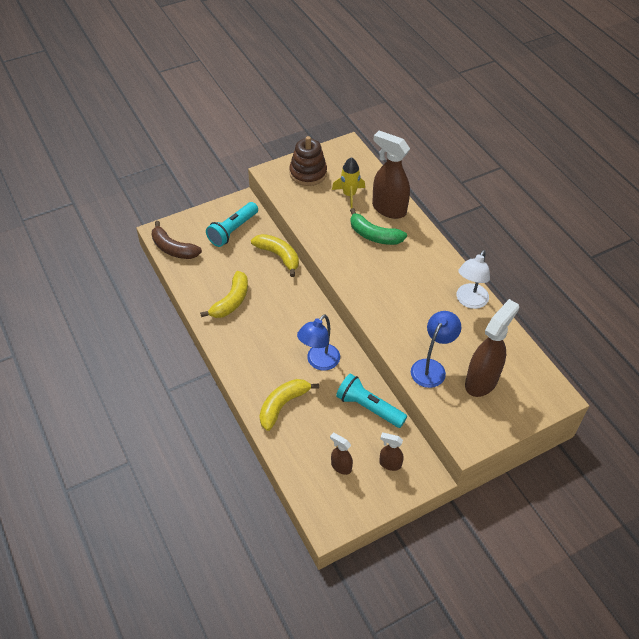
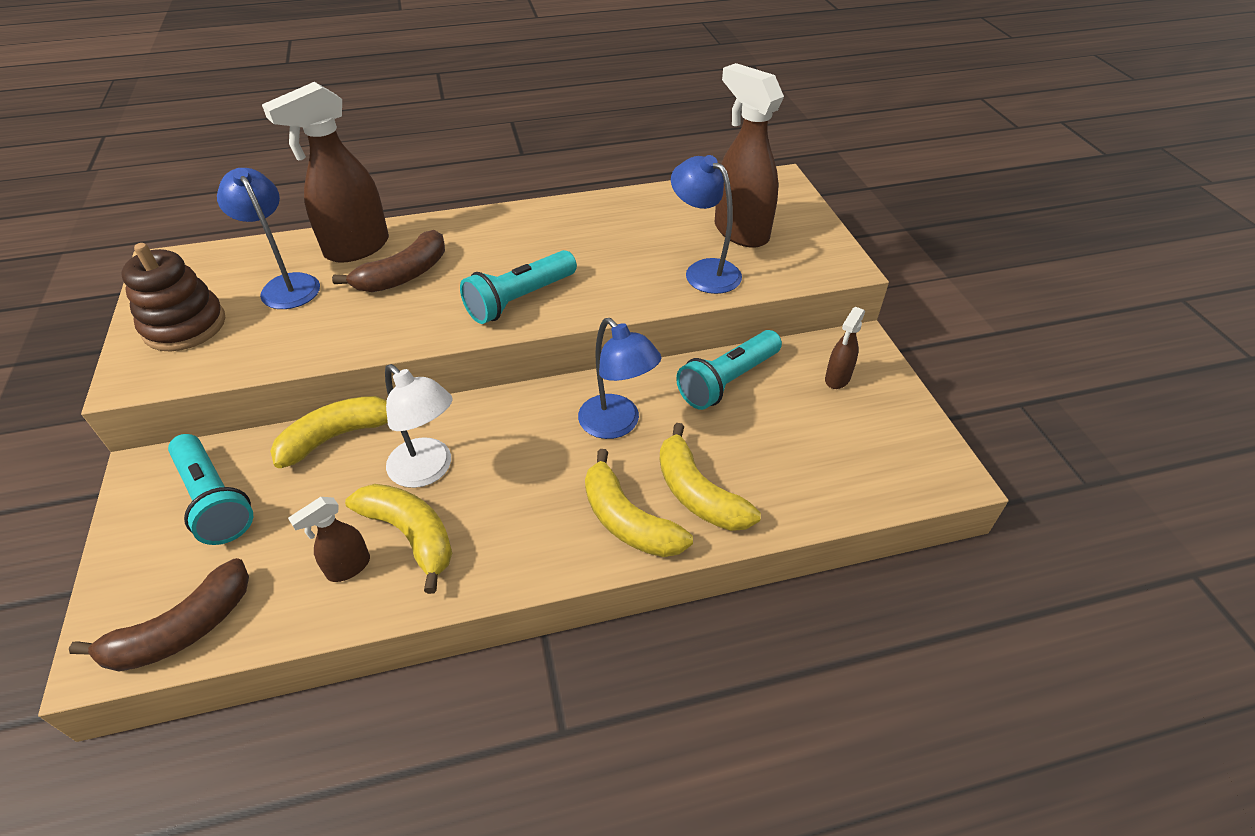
camera: 75 degrees left, 5 degrees down
brown spray bottle [330,433,353,475] -> brown spray bottle moved to [288,497,370,582]
yellow rocket [332,157,365,208] -> blue lamp [217,168,320,309]
green banana [350,208,407,245] -> brown banana [332,230,445,292]
white lamp [457,250,490,309] -> white lamp moved to [385,364,453,488]
none -> turquoise flashlight [460,250,577,324]
none -> yellow banana [585,449,693,557]

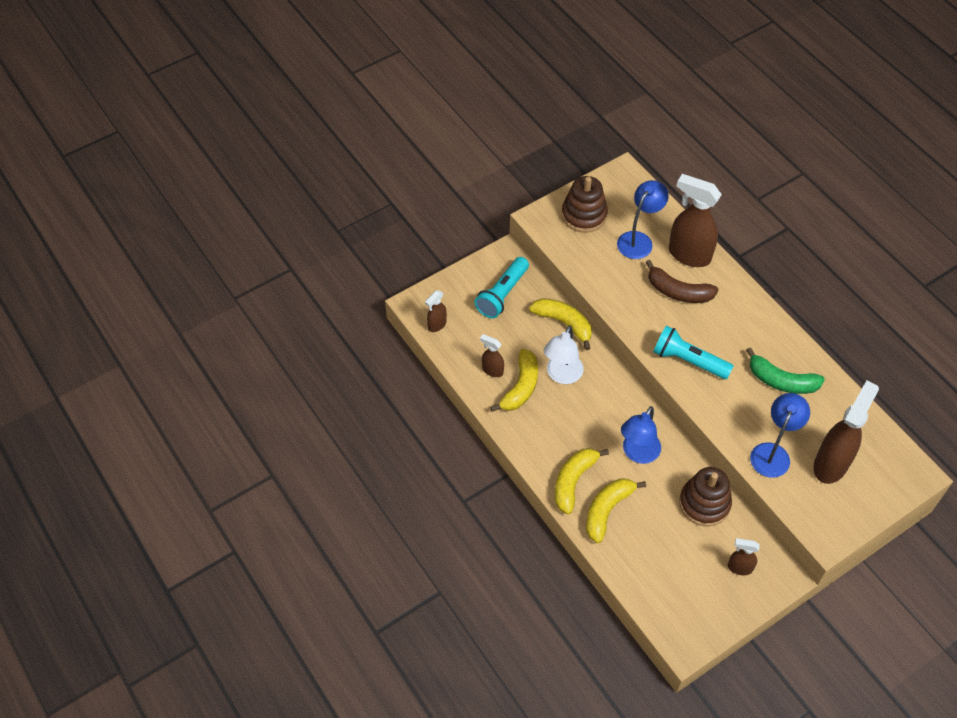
camera: 70 degrees right, 10 degrees up
brown banana [69,558,249,671] -> brown spray bottle [425,290,447,332]
turquoise flashlight [676,330,782,410] -> brown stacking toy [679,467,732,527]
none -> green banana [746,347,825,394]

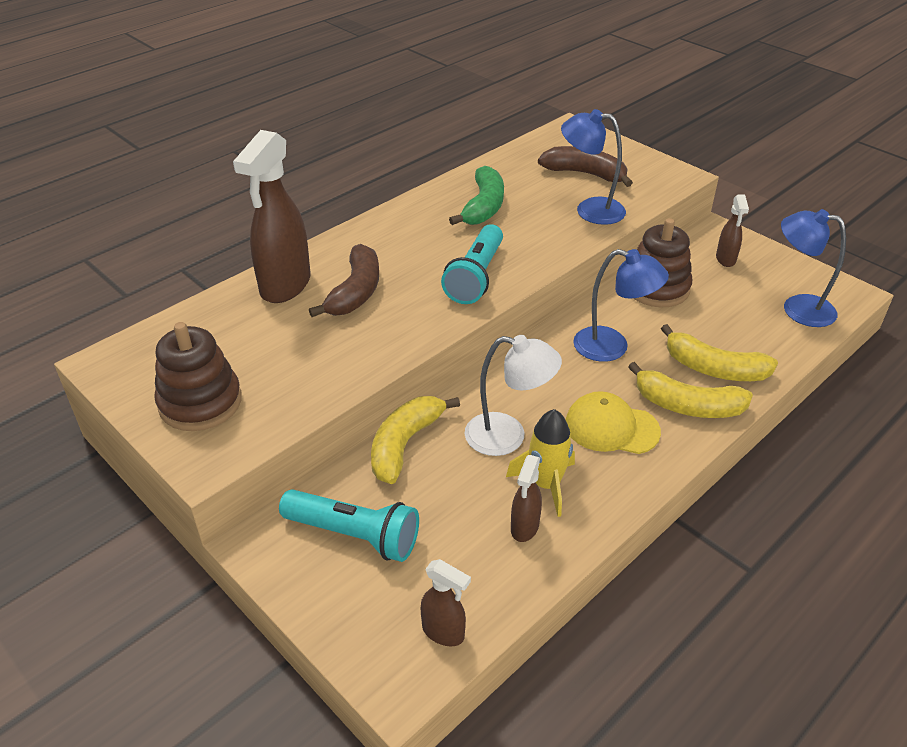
camera: 100 degrees left, 15 degrees down
yellow banana [490,349,538,412] -> yellow rocket [506,409,575,517]
blue lamp [617,180,669,259] -> blue lamp moved to [781,209,846,327]
brown spray bottle [814,380,879,484] -> brown banana [538,146,633,187]
none -> yellow cap [566,391,661,454]

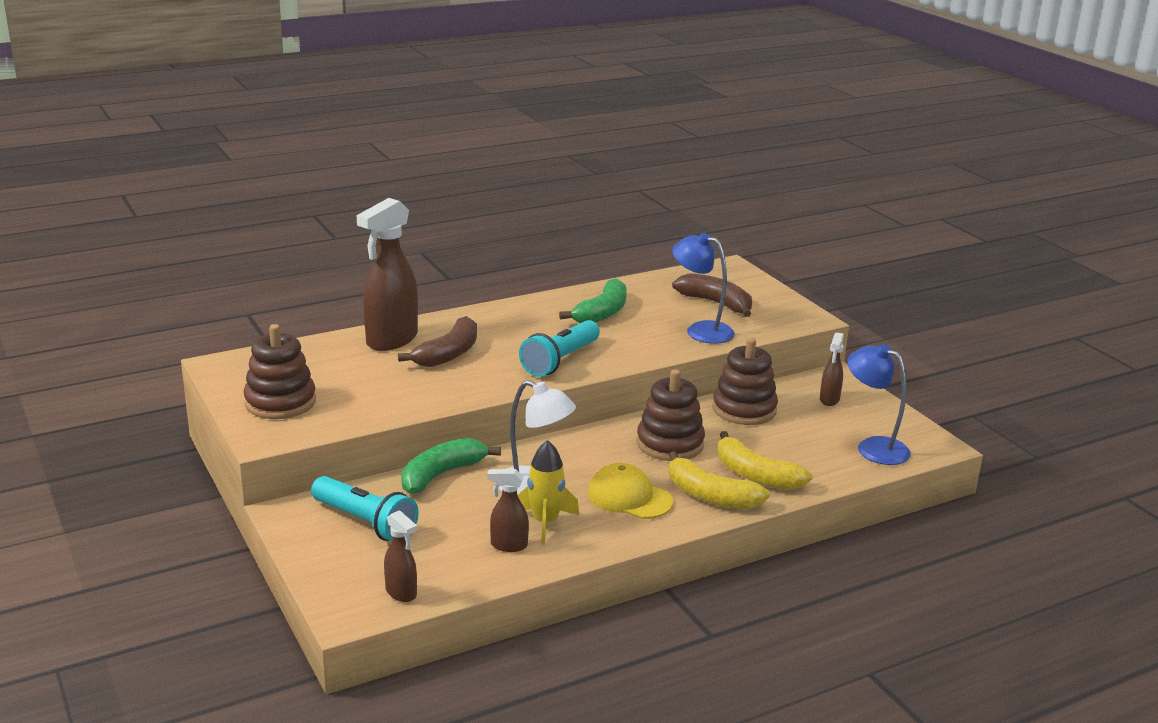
camera: 15 degrees right, 15 degrees down
yellow banana [371,396,460,484] -> green banana [401,438,501,494]
brown spray bottle [511,455,542,542] -> brown spray bottle turned 60 degrees clockwise [487,469,529,552]
blue lamp [573,249,669,362] -> brown stacking toy [637,369,705,461]

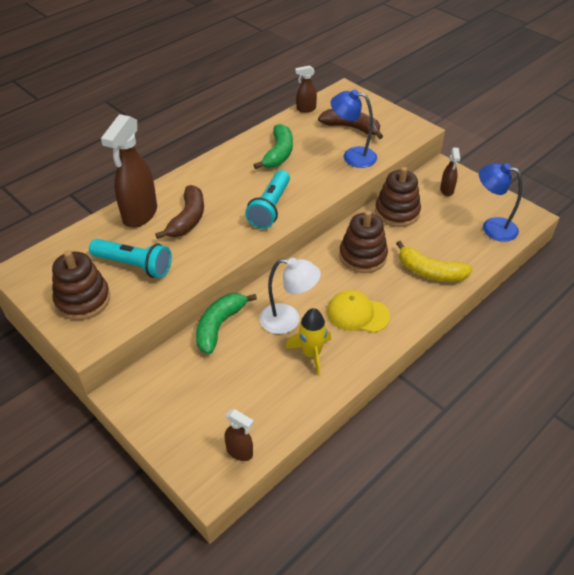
camera: 15 degrees left, 20 degrees up
turquoise flashlight [311,476,419,541] -> turquoise flashlight moved to [89,239,172,278]
brown spray bottle [487,469,529,552] -> brown spray bottle moved to [295,65,317,113]
yellow banana [669,451,770,509] -> none

